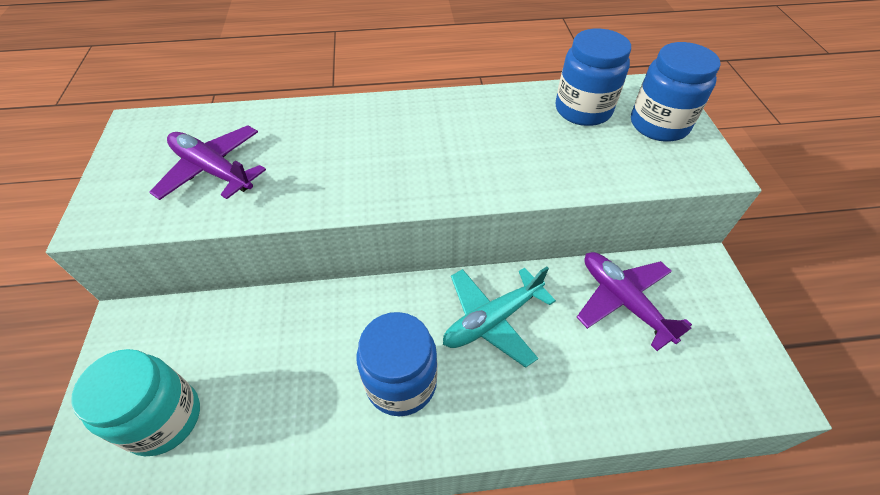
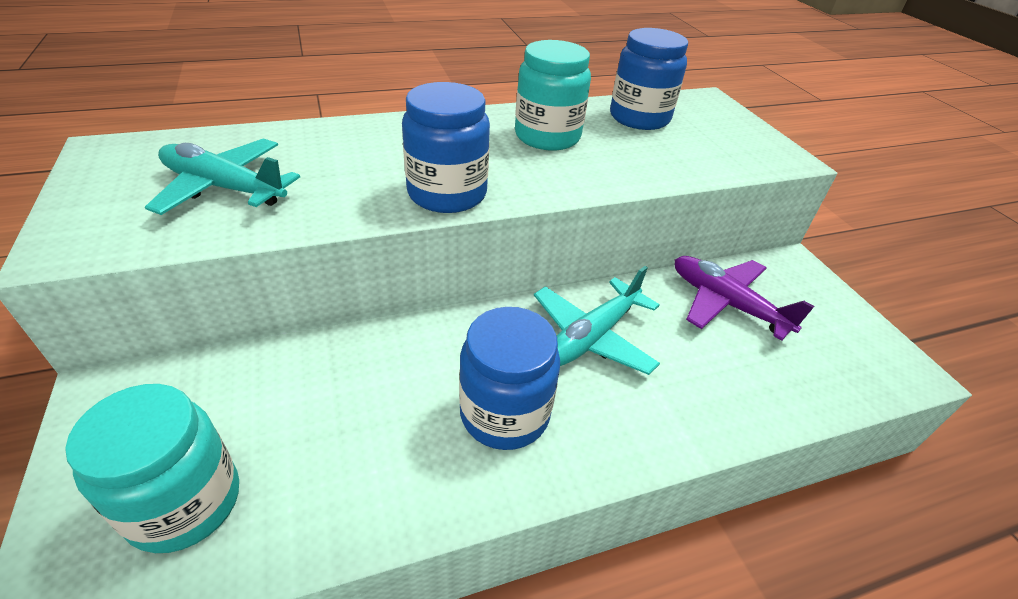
camera: 15 degrees left, 10 degrees down
purple plane [149,125,266,200] -> turquoise plane [145,138,300,215]
blue jar [631,42,721,142] -> blue jar moved to [402,82,490,213]
none -> turquoise jar [515,40,591,150]

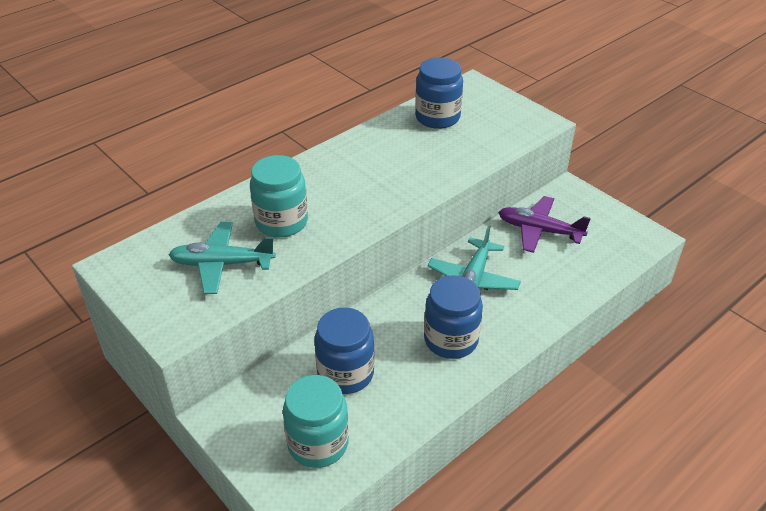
camera: 20 degrees left, 0 degrees up
blue jar [402,82,490,213] -> blue jar moved to [314,307,374,394]
turquoise jar [515,40,591,150] -> turquoise jar moved to [250,155,308,237]

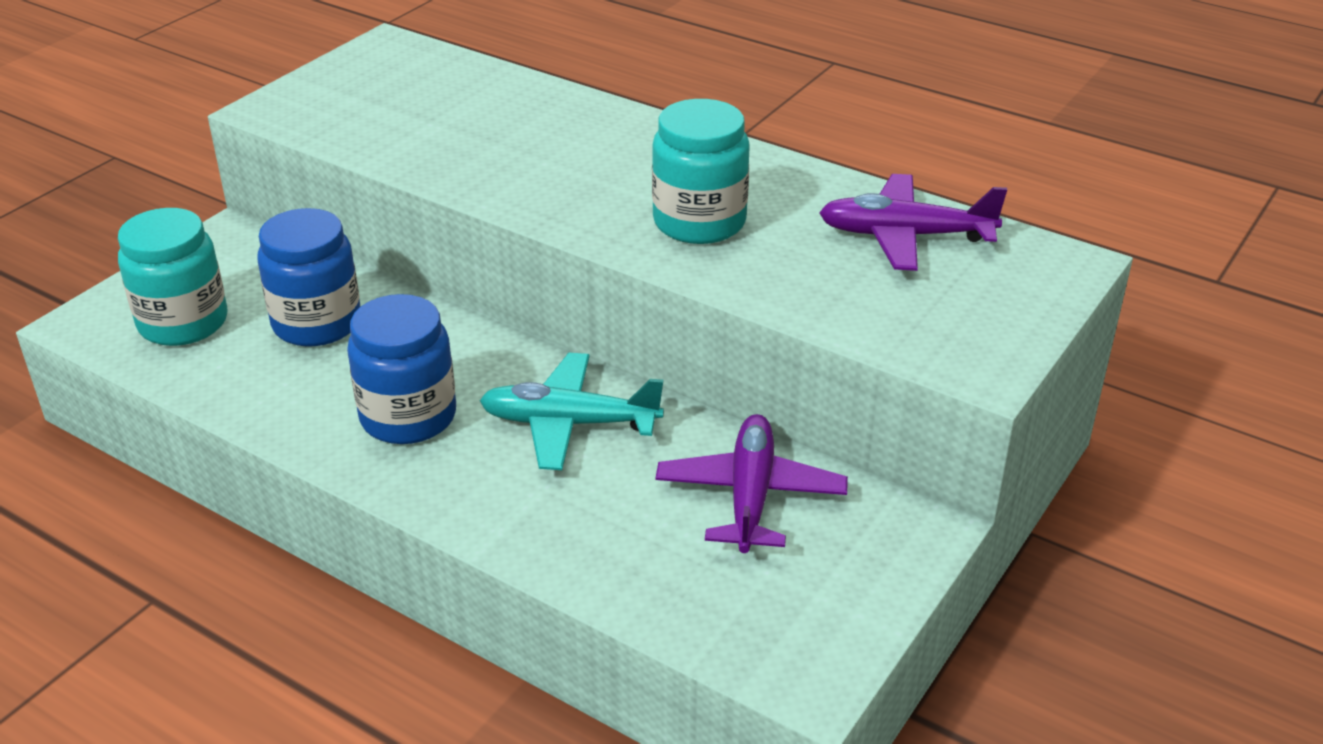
camera: 75 degrees right, 5 degrees down
turquoise plane [169,222,276,294] -> none
turquoise jar [250,155,308,237] -> turquoise jar moved to [652,99,750,244]
blue jar [415,57,463,129] -> purple plane [819,174,1007,271]

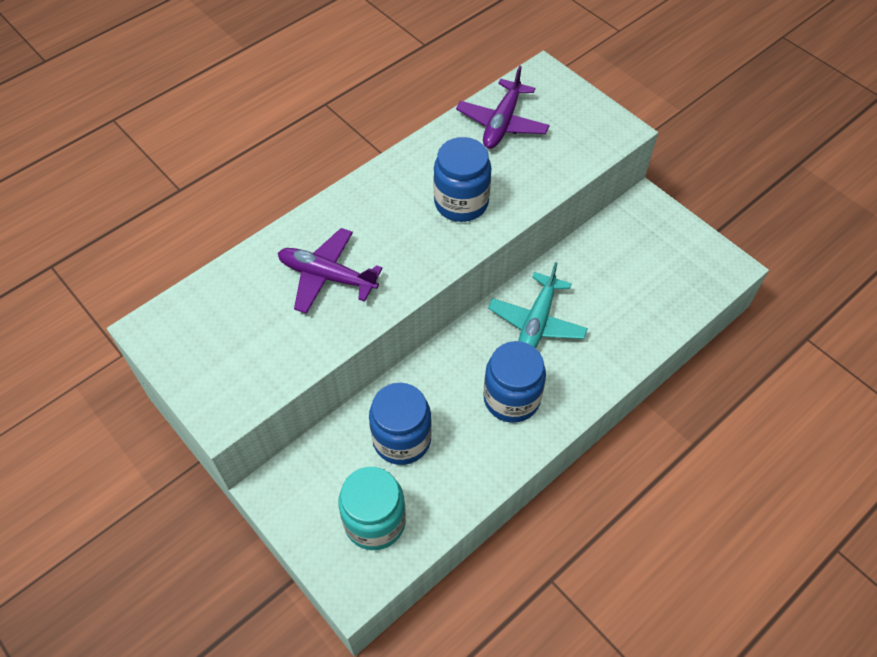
camera: 75 degrees left, 20 degrees up
turquoise jar [652,99,750,244] -> blue jar [434,137,491,222]
purple plane [655,414,848,553] -> purple plane moved to [278,228,383,314]

